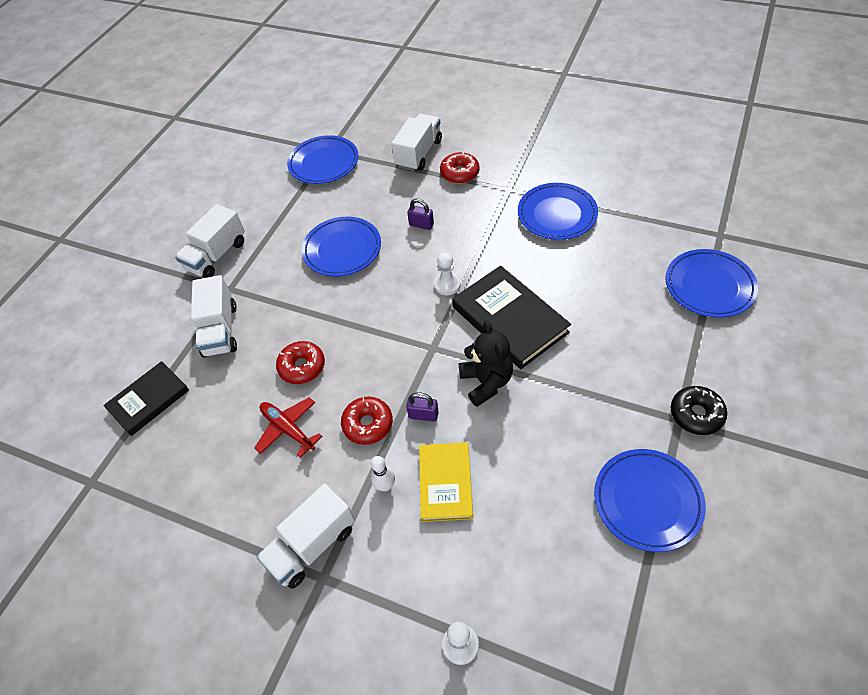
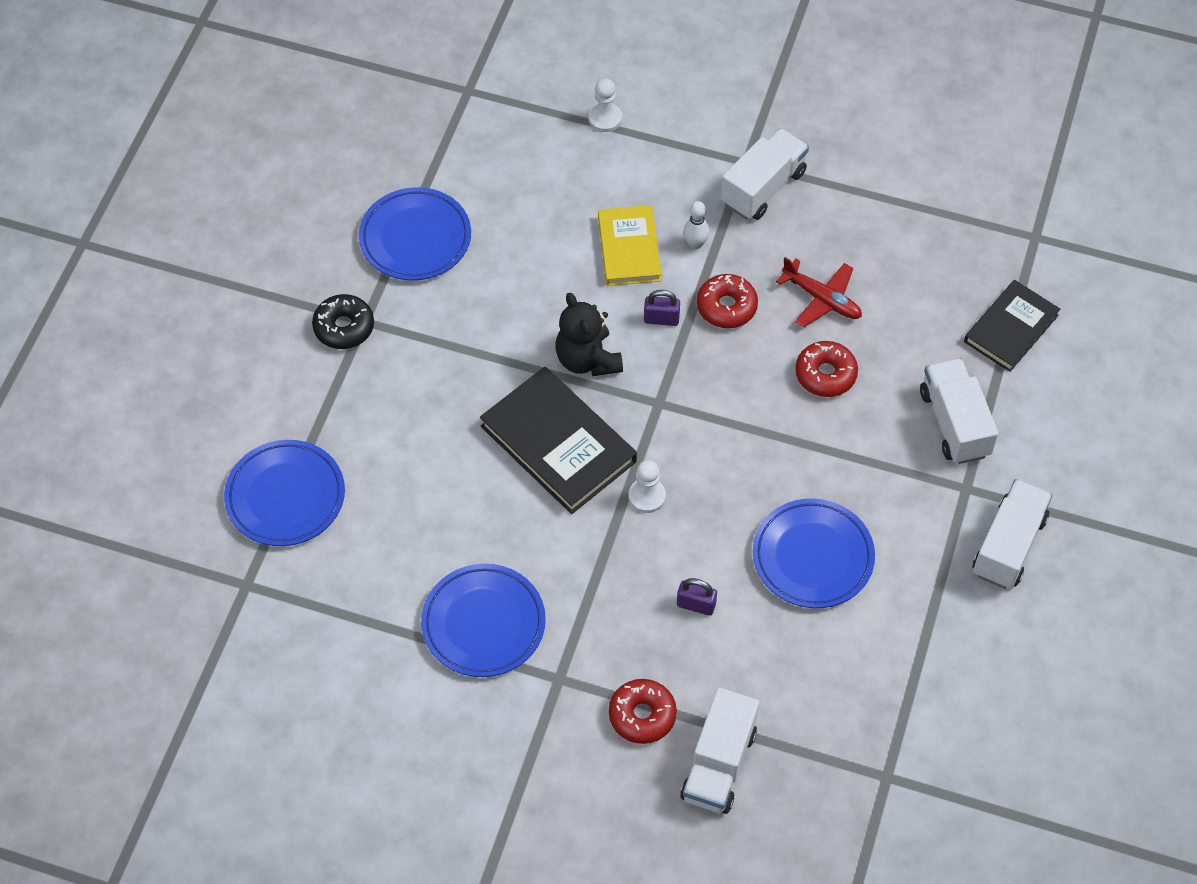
camera: 170 degrees right, 5 degrees up
blue plate [287,135,359,184] -> none

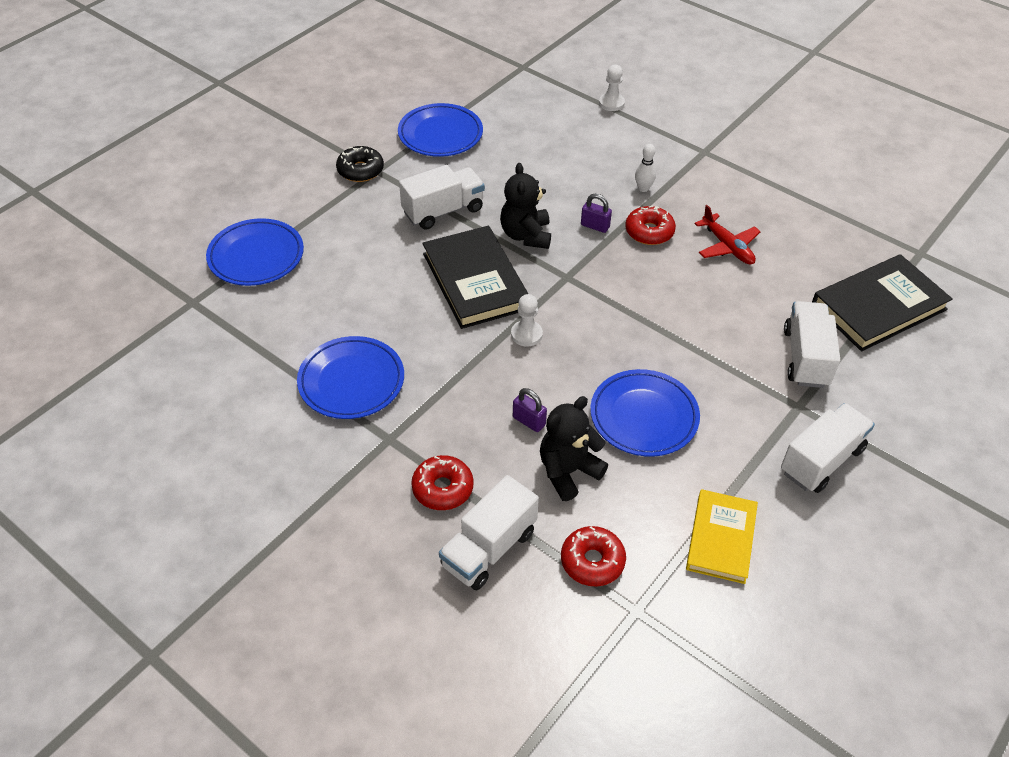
camera: 20 degrees right, 10 degrees down
yellow book [598,205,662,286] -> yellow book moved to [686,489,758,584]
white truck [721,128,809,220] -> white truck moved to [399,165,485,230]
red donut [795,341,858,397] -> red donut moved to [561,526,626,586]
black book [964,280,1061,372] -> black book [812,254,953,351], size x1.53
none -> black teddy bear [540,396,608,501]

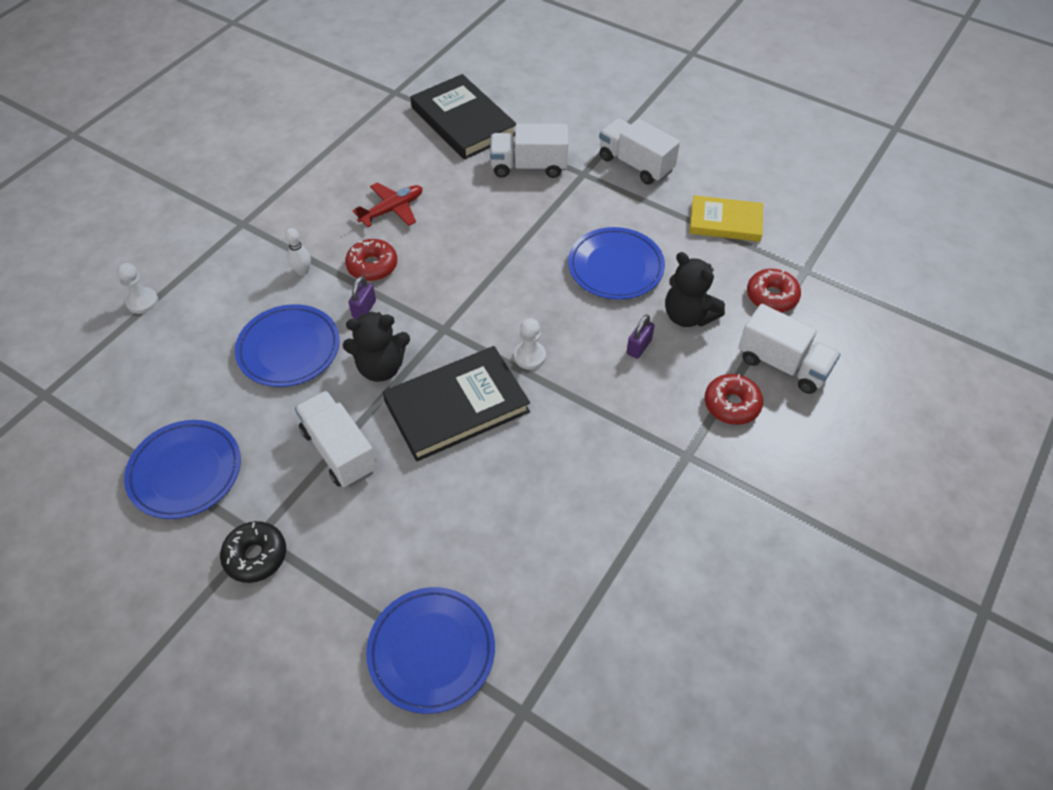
camera: 95 degrees left, 5 degrees up
blue plate [297,336,404,419] -> blue plate moved to [235,304,340,387]

